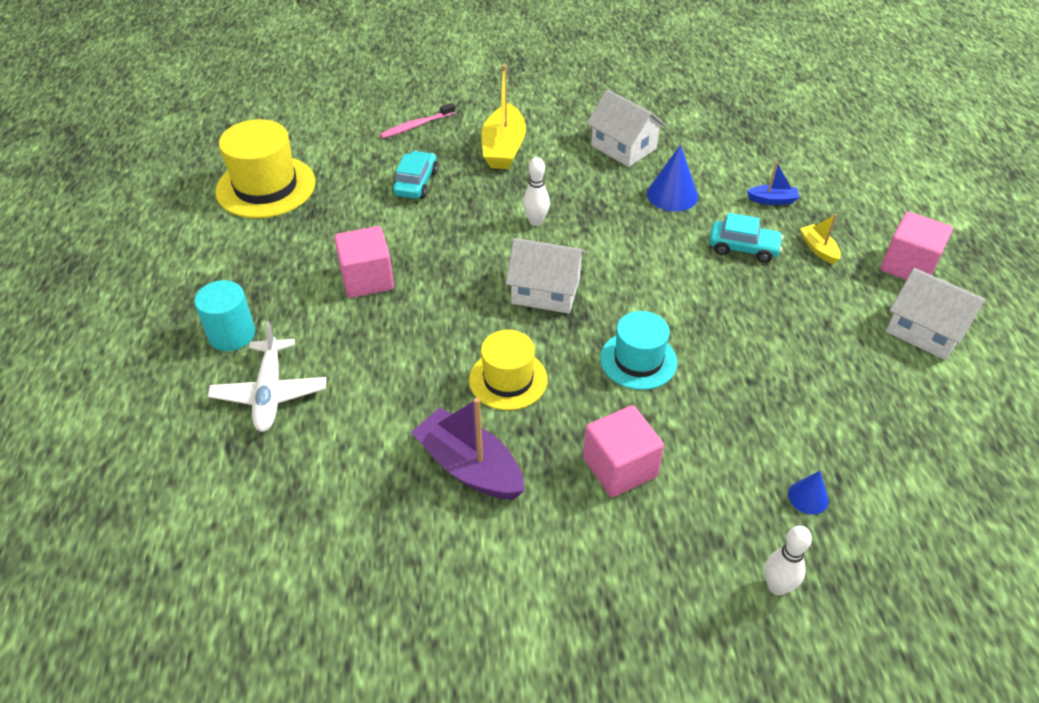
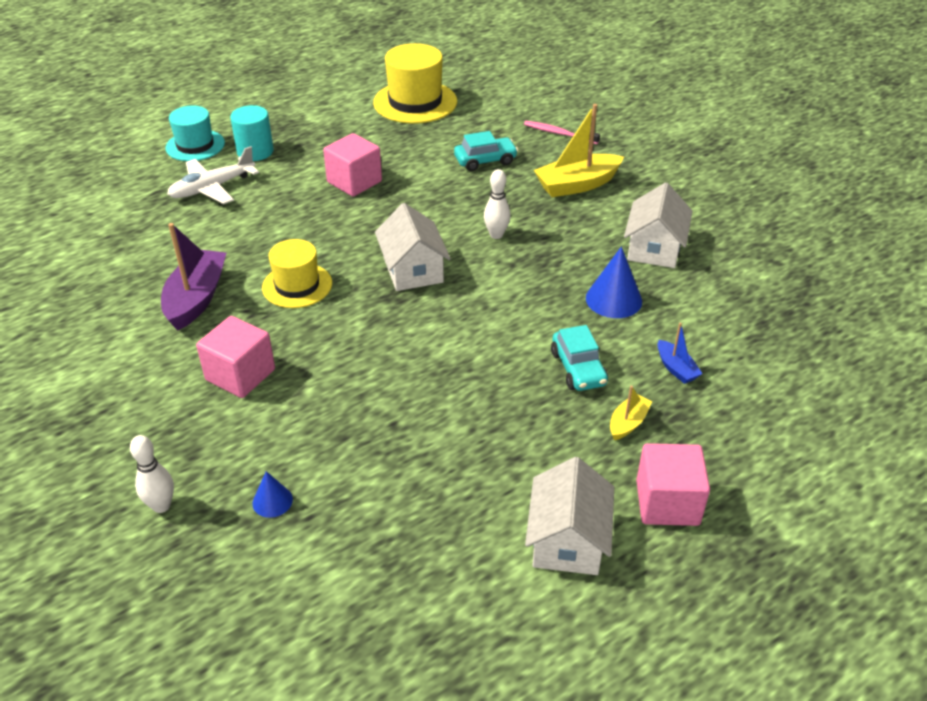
camera: 60 degrees right, 5 degrees down
turquoise hat [600,311,677,390] -> turquoise hat moved to [165,105,225,161]

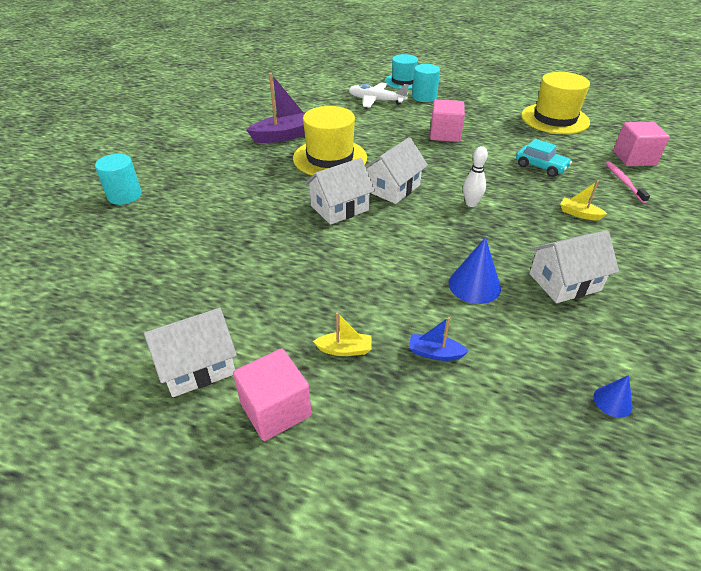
camera: 55 degrees right, 0 degrees up
white bowling pin [130,435,174,513] -> turquoise cylinder [95,154,142,205]
pink cube [196,316,275,398] -> pink cube moved to [613,122,670,166]
blue cone [252,471,293,518] -> blue cone moved to [593,375,633,418]
yellow hat [262,239,332,308] -> yellow hat [293,106,367,175], size x1.54
yellow boat [534,104,624,197] -> yellow boat [560,181,607,220], size x0.51
turquoise car [551,325,608,391] -> none
blue boat [658,322,703,384] -> blue boat turned 75 degrees clockwise [409,317,469,361]
none -> white house [304,158,375,225]

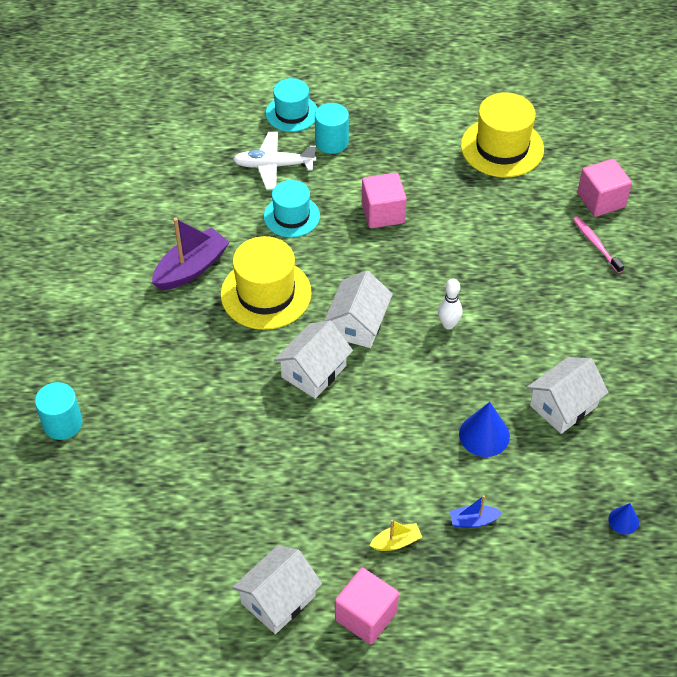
camera: 20 degrees left, 10 degrees up
turquoise car [516,139,572,177] -> none
yellow boat [560,181,607,220] -> none
none -> turquoise hat [264,180,320,237]

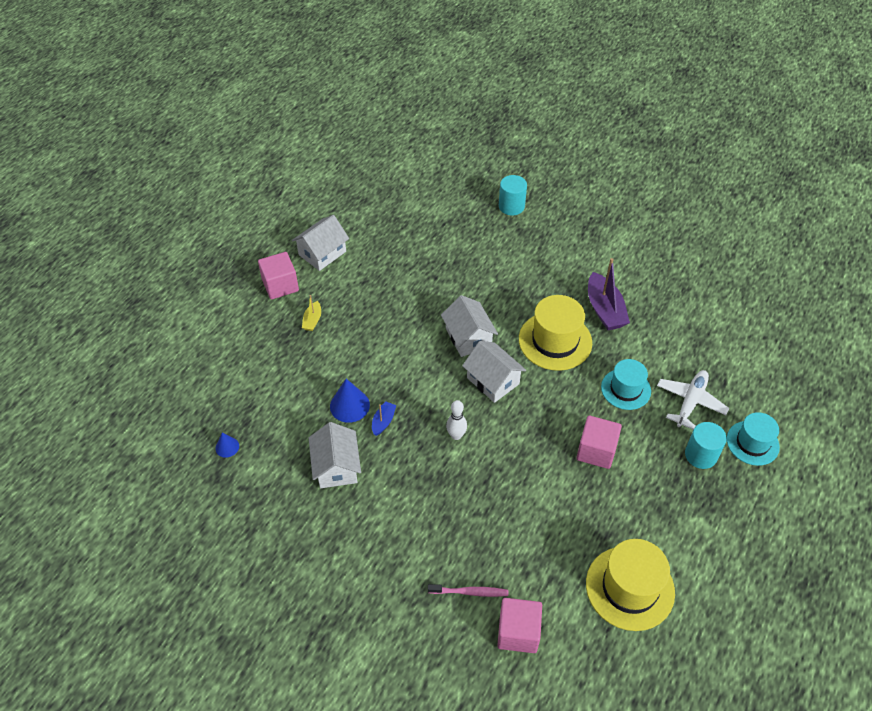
camera: 120 degrees right, 0 degrees up
white house [232,545,322,634] -> white house turned 60 degrees clockwise [292,215,349,271]
blue boat [450,495,503,528] -> blue boat moved to [372,401,396,436]

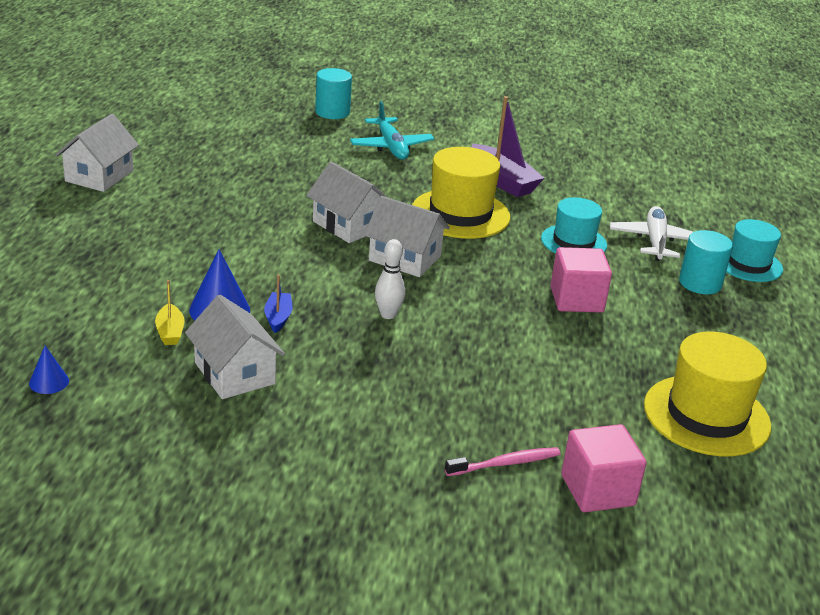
camera: 25 degrees left, 20 degrees down
pink cube [258,252,299,299] -> none
yellow boat [302,295,321,331] -> yellow boat moved to [155,280,185,345]
none -> turquoise plane [350,101,435,160]

